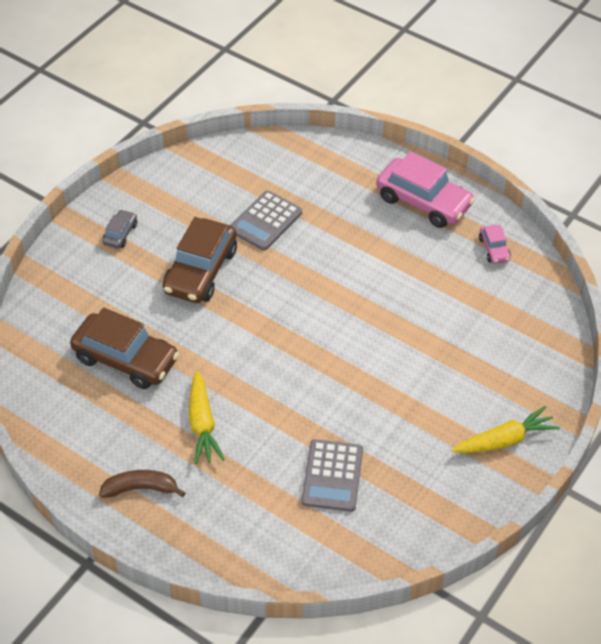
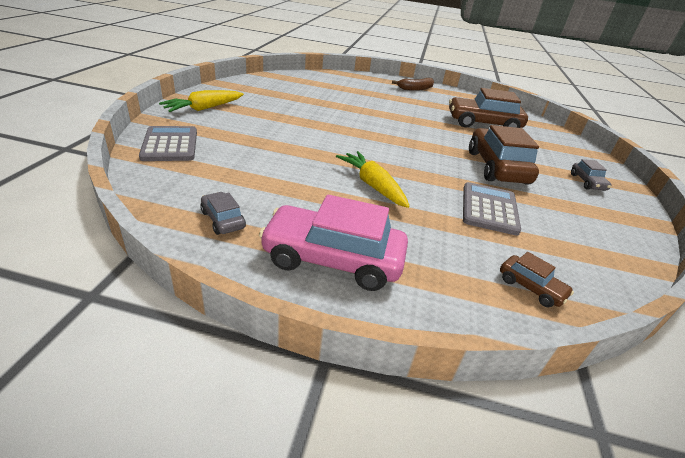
camera: 155 degrees right, 15 degrees down
yellow carrot [189,371,225,465] -> yellow carrot moved to [336,151,410,208]
grey calculator [301,439,363,512] -> grey calculator moved to [139,126,197,161]
pink car [479,225,511,264] -> grey car [200,192,246,235]
none -> brown car [500,252,574,307]

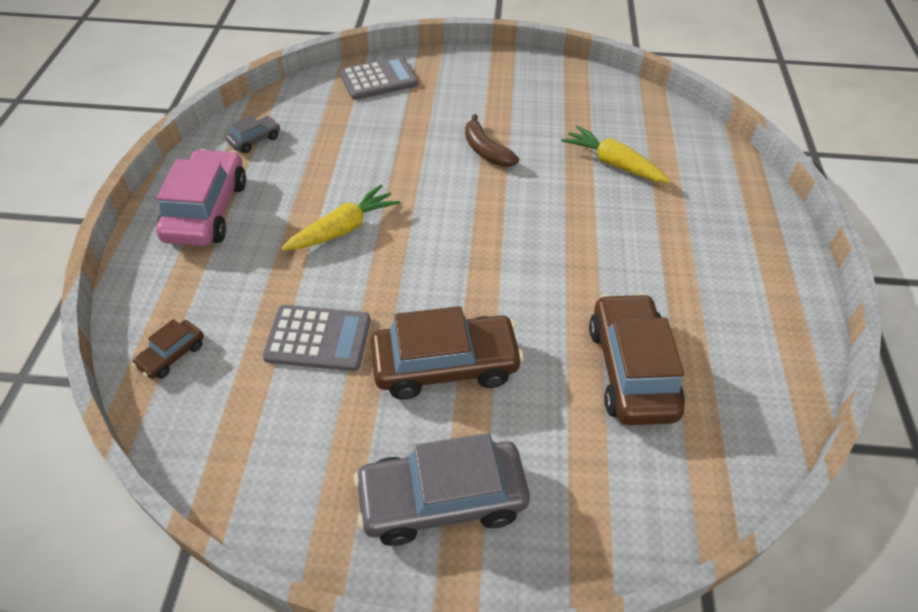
camera: 85 degrees right, 15 degrees up
yellow carrot [159,90,244,112] -> yellow carrot moved to [561,125,670,183]
brown banana [392,78,434,91] -> brown banana moved to [465,114,519,167]
grey car [571,159,612,191] -> grey car [353,433,530,546], size x2.11

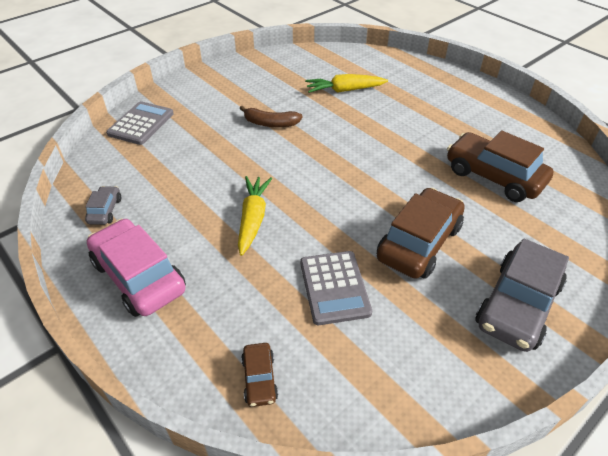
camera: 45 degrees left, 5 degrees down
grey calculator [263,305,370,371] -> grey calculator turned 120 degrees clockwise [300,251,372,325]

